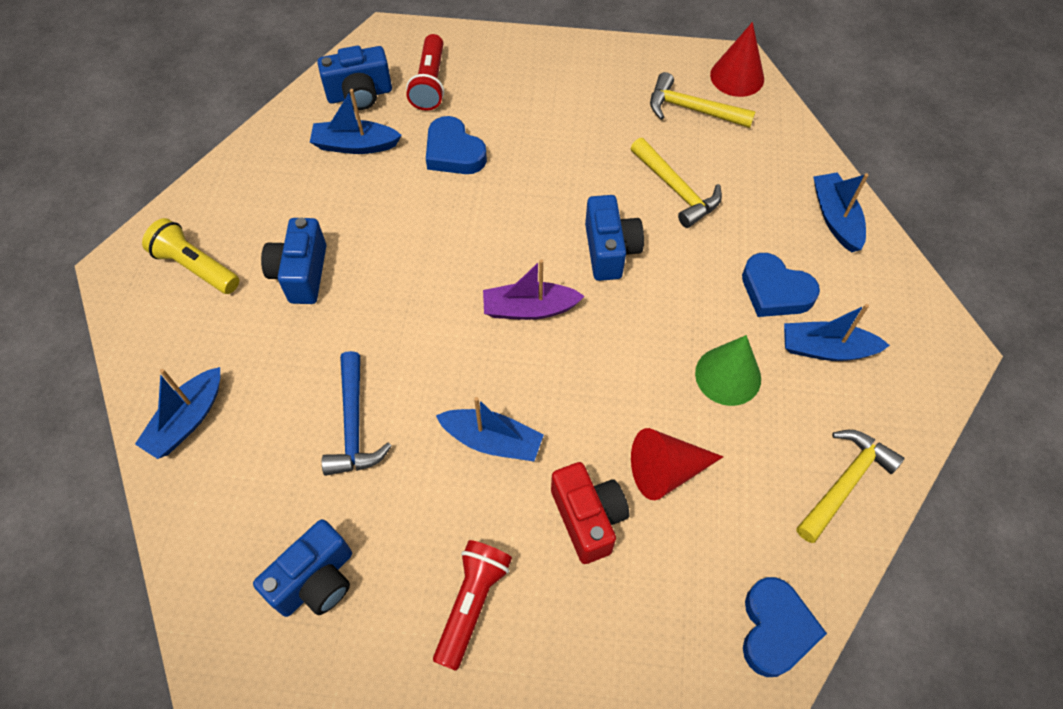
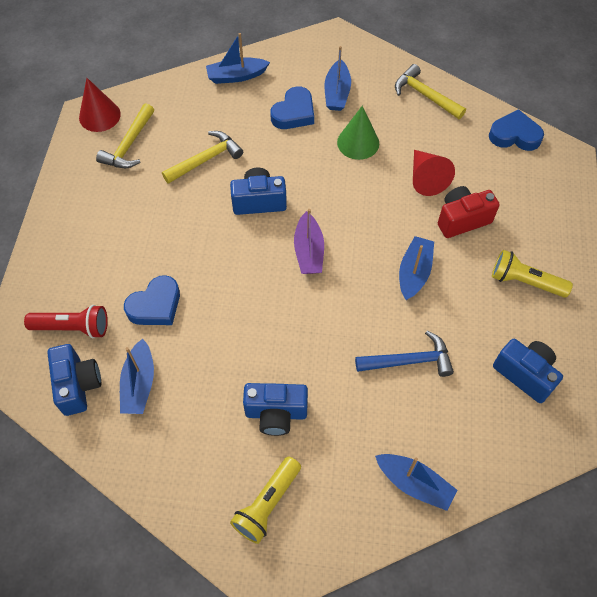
camera: 90 degrees left, 0 degrees up
red flashlight [433,540,512,671] -> yellow flashlight [492,250,573,298]

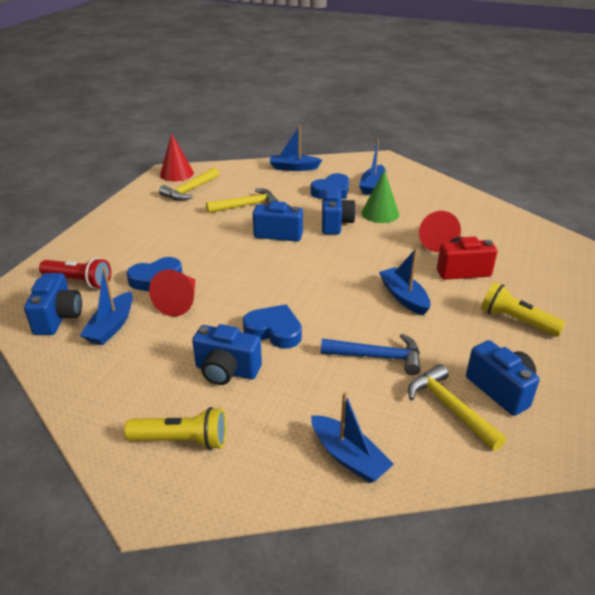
camera: 15 degrees right, 25 degrees down
yellow flashlight [230,456,301,544] -> yellow flashlight turned 135 degrees counterclockwise [124,407,226,450]
purple boat [294,209,324,274] -> none
yellow hammer [395,64,466,119] -> yellow hammer moved to [408,364,506,451]
blue boat [399,236,434,300] -> blue boat turned 60 degrees counterclockwise [379,249,430,315]
blue heart [489,109,544,151] -> blue heart moved to [243,304,302,349]
none -> red cone [149,269,195,316]
none -> blue camera [322,188,356,235]

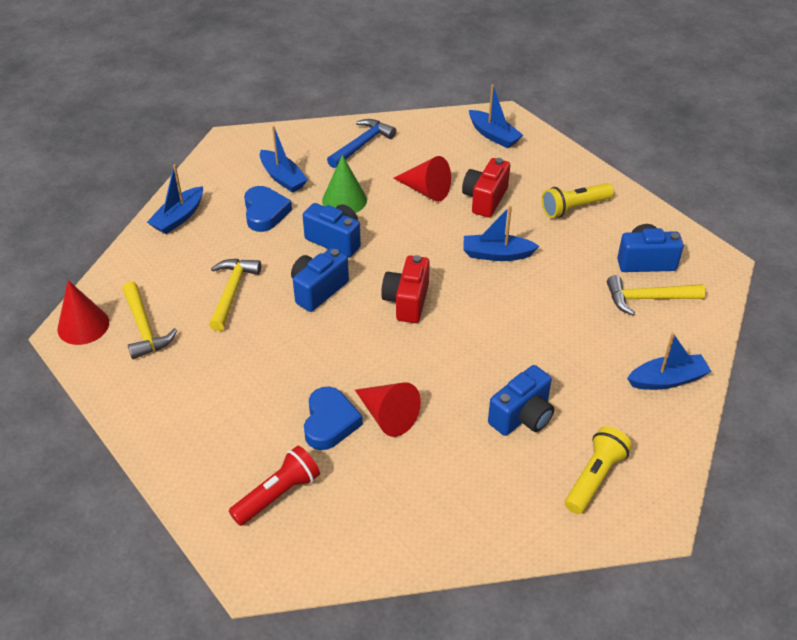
camera: 60 degrees left, 10 degrees up
blue camera [24,273,82,335] -> none
blue boat [80,267,133,345] -> blue boat moved to [469,85,523,148]
blue heart [243,304,302,349] -> none
blue hammer [321,334,421,375] -> blue hammer moved to [327,119,396,168]
none -> red camera [381,255,430,323]

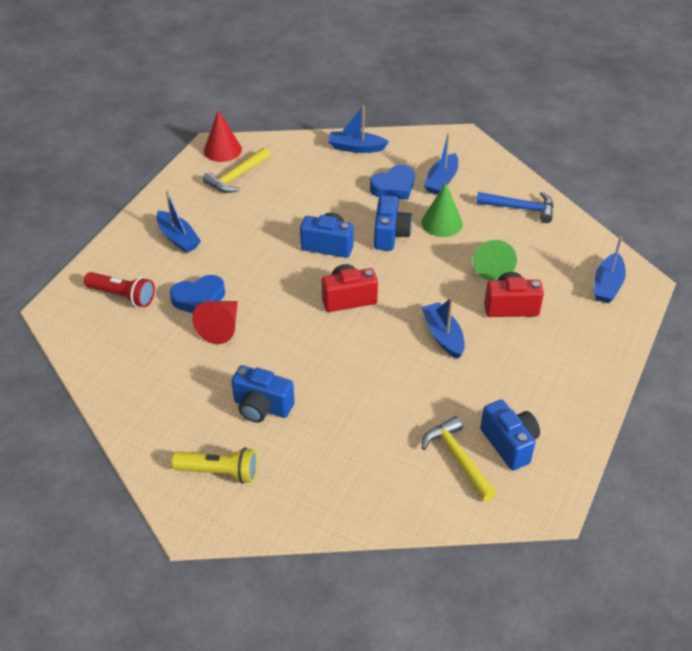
camera: 65 degrees right, 0 degrees up
yellow hammer [209,259,261,331] -> none
red cone [393,156,451,202] -> green cone [472,240,517,281]
yellow flashlight [542,183,614,218] -> none
blue boat [627,333,712,390] -> blue boat moved to [156,191,201,253]

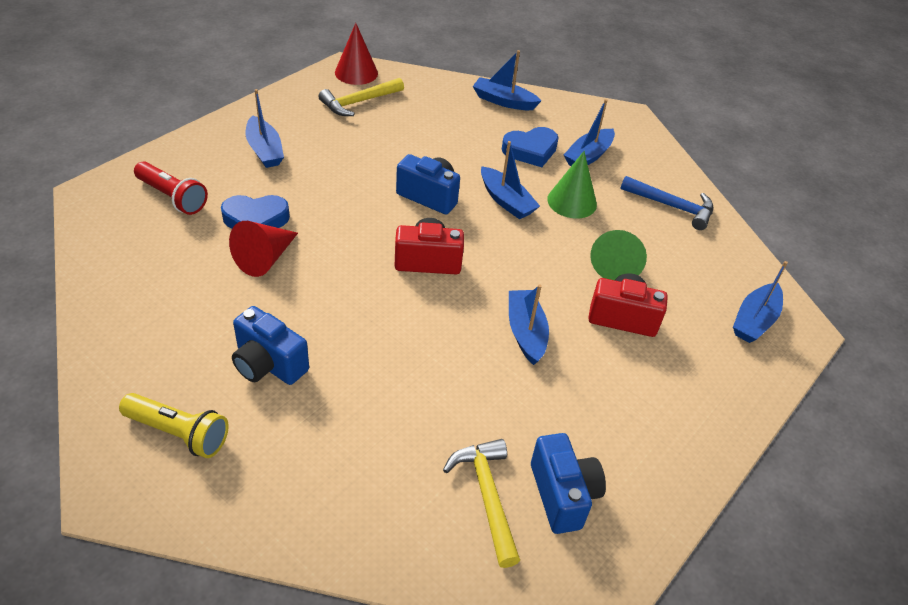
camera: 10 degrees right, 0 degrees up
blue camera [374,195,412,251] -> blue boat [481,141,540,219]

